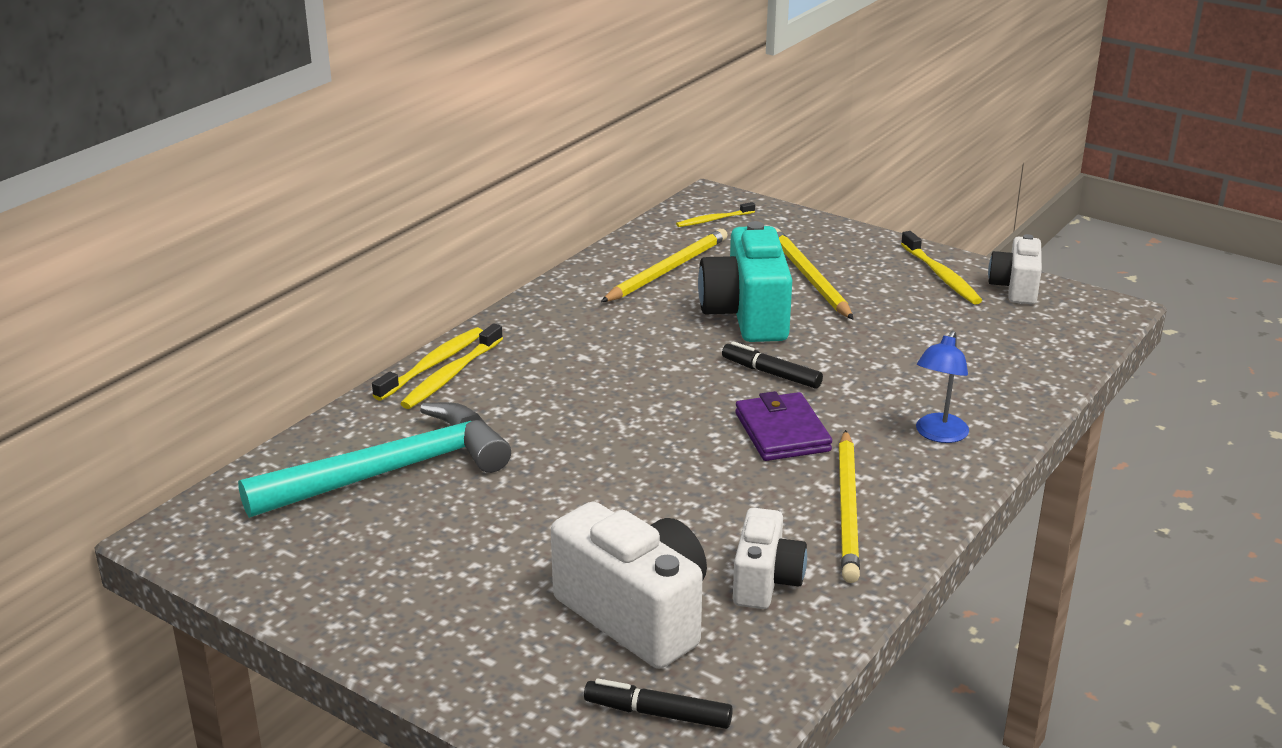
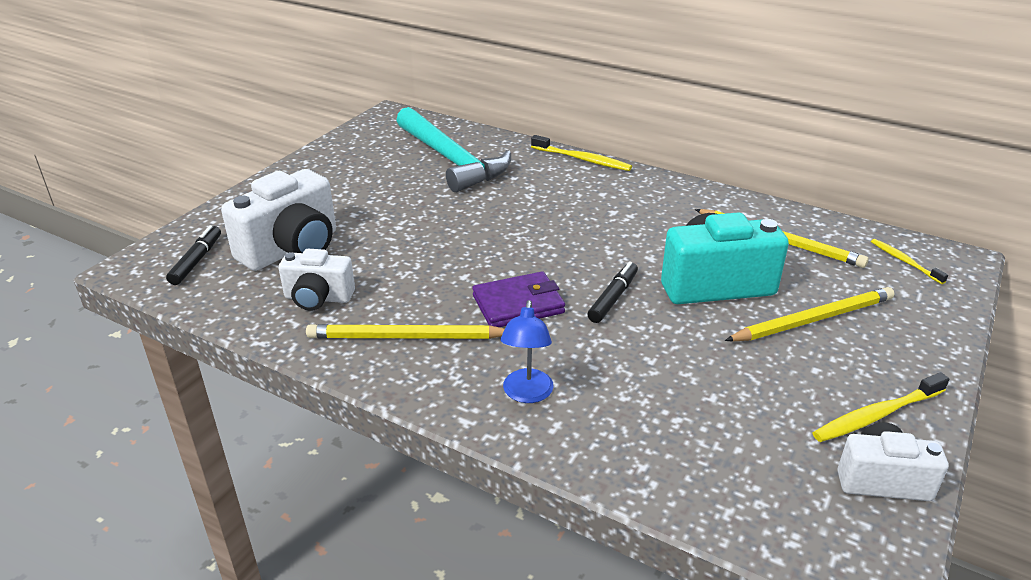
camera: 85 degrees right, 5 degrees up
yellow toothbrush [400,323,503,409] -> none
blue lamp [916,331,969,443] -> blue lamp turned 105 degrees counterclockwise [500,300,553,403]

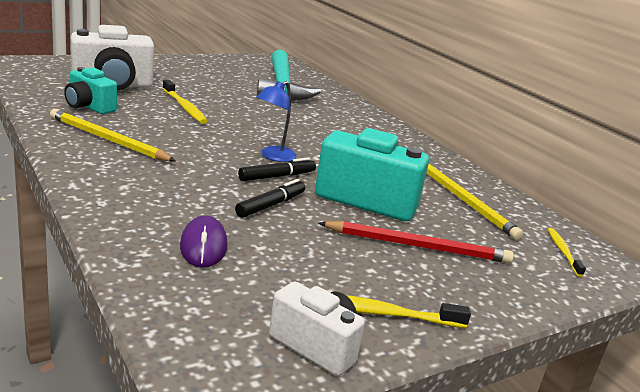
camera: 25 degrees right, 10 degrees down
black marker [166,225,221,285] -> black marker moved to [235,179,305,218]
white camera [279,249,355,311] -> turquoise camera [64,67,117,114]
purple wallet [472,271,565,327] -> none
blue lamp [500,300,553,403] -> blue lamp moved to [256,81,296,162]
yellow toothbrush [531,135,632,171] -> yellow toothbrush moved to [162,80,208,124]
yellow pencil [725,287,894,341] -> red pencil [319,221,514,263]
none -> purple mouse [180,215,228,268]

